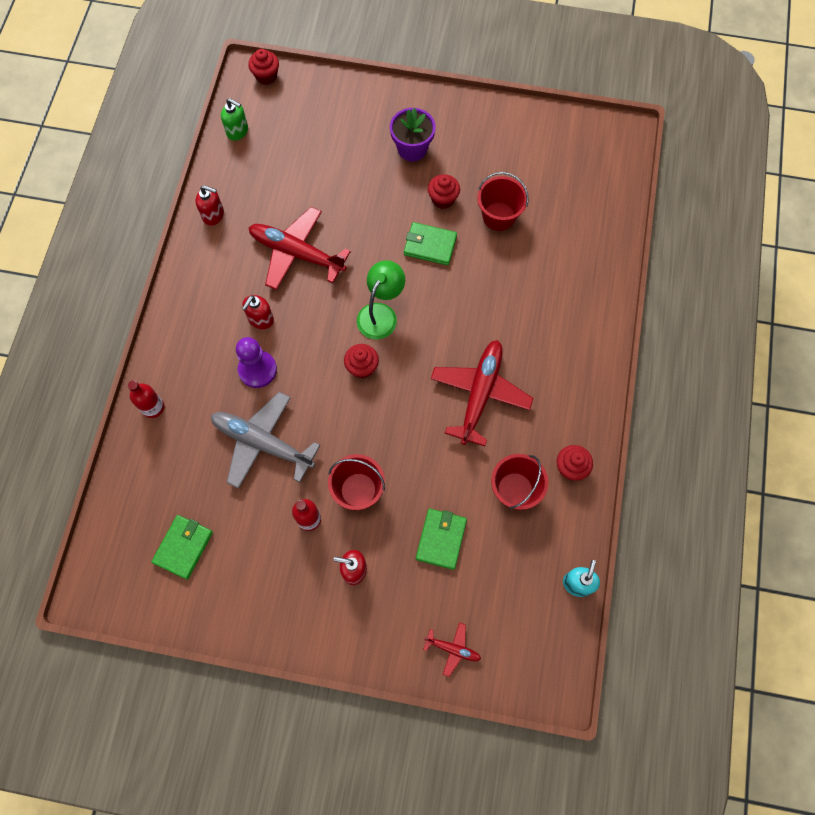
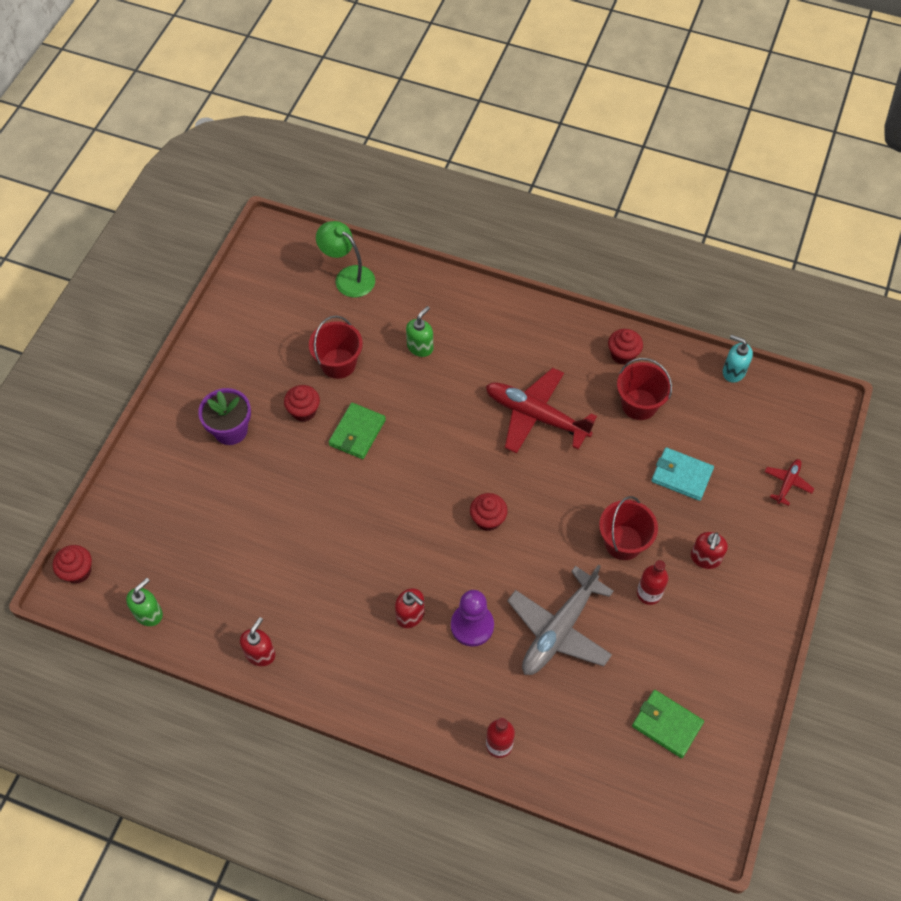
camera: 80 degrees left, 10 degrees down
red plane [248,207,351,290] -> none
green lamp [357,260,405,339] -> green lamp moved to [316,221,375,297]
green wallet [416,509,467,570] -> turquoise wallet [651,447,714,501]
none -> green soap dispenser [406,306,433,357]

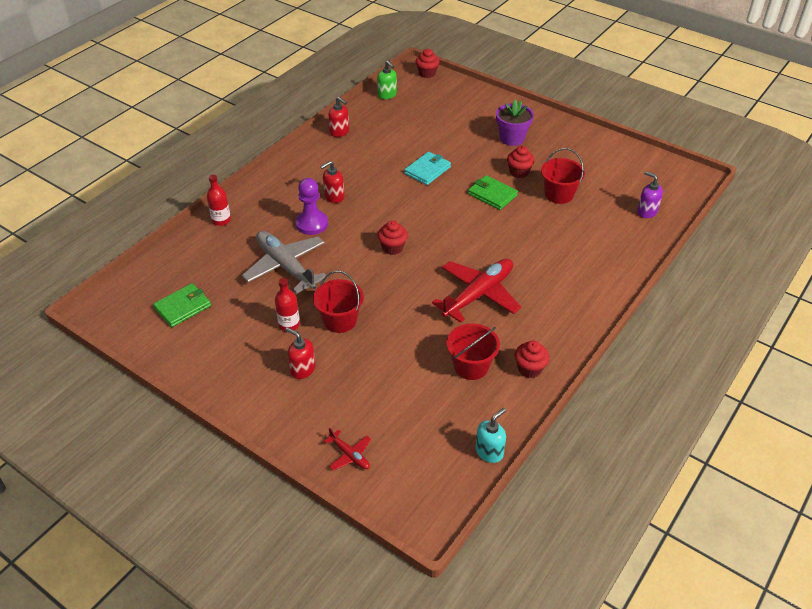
camera: 105 degrees right, 15 degrees down
green lamp [316,221,375,297] -> purple soap dispenser [637,171,663,218]
green soap dispenser [406,306,433,357] -> none
turquoise wallet [651,447,714,501] -> turquoise wallet moved to [404,152,451,185]

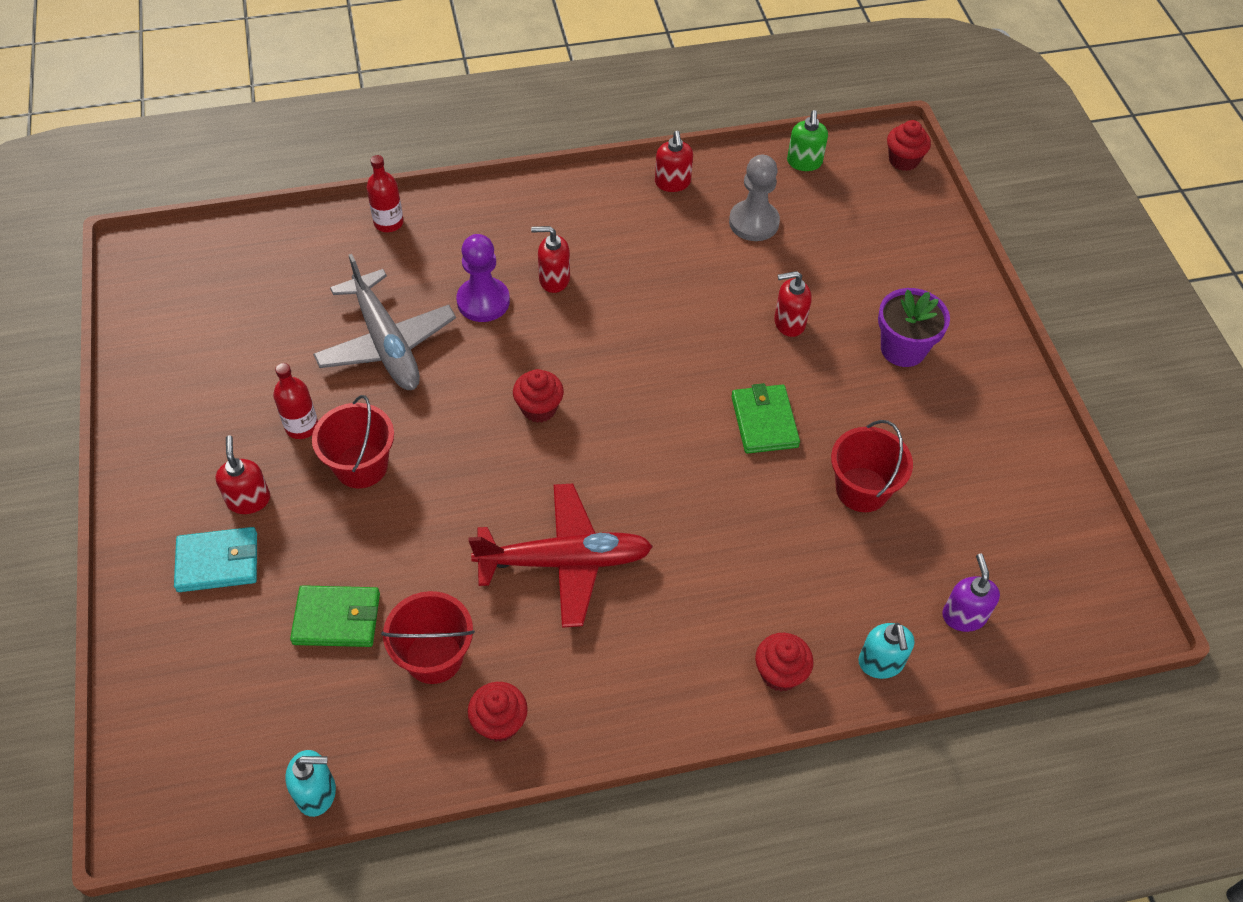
camera: 40 degrees right, 10 degrees up
green wallet [153,283,211,327] -> green wallet moved to [290,585,380,647]
grey plane [242,231,326,294] -> grey plane turned 150 degrees clockwise [313,254,456,390]
red plane [324,428,371,471] -> none
turquoise wallet [404,152,451,185] -> turquoise wallet moved to [174,527,257,592]
red cupcake [507,146,535,178] -> red cupcake moved to [755,633,814,691]
none -> grey pawn [729,154,780,241]
none -> red soap dispenser [774,271,812,337]
none -> turquoise soap dispenser [858,623,914,679]

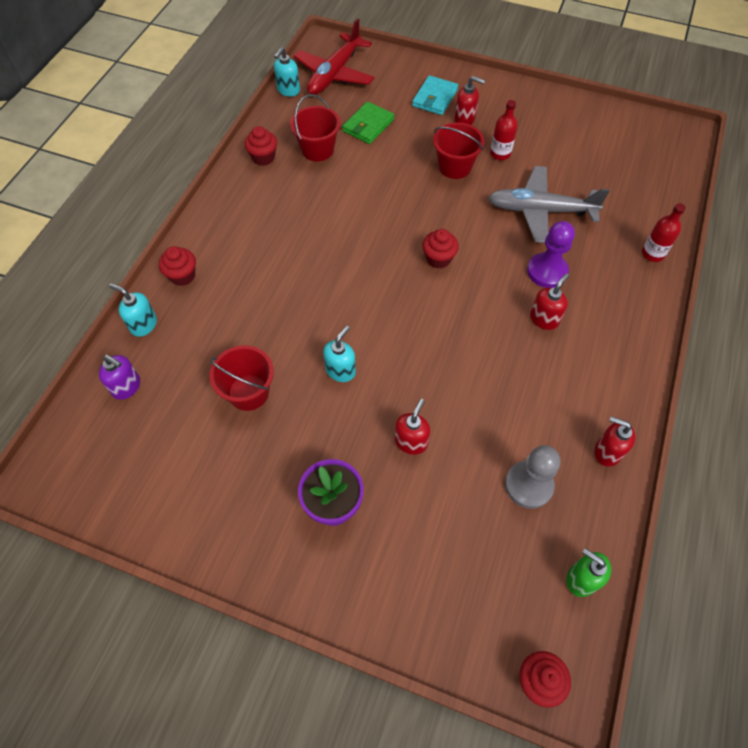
camera: 125 degrees right, 5 degrees up
red plane [469,484,653,628] -> red plane moved to [293,18,375,95]
green wallet [731,383,800,454] -> turquoise soap dispenser [323,326,356,382]

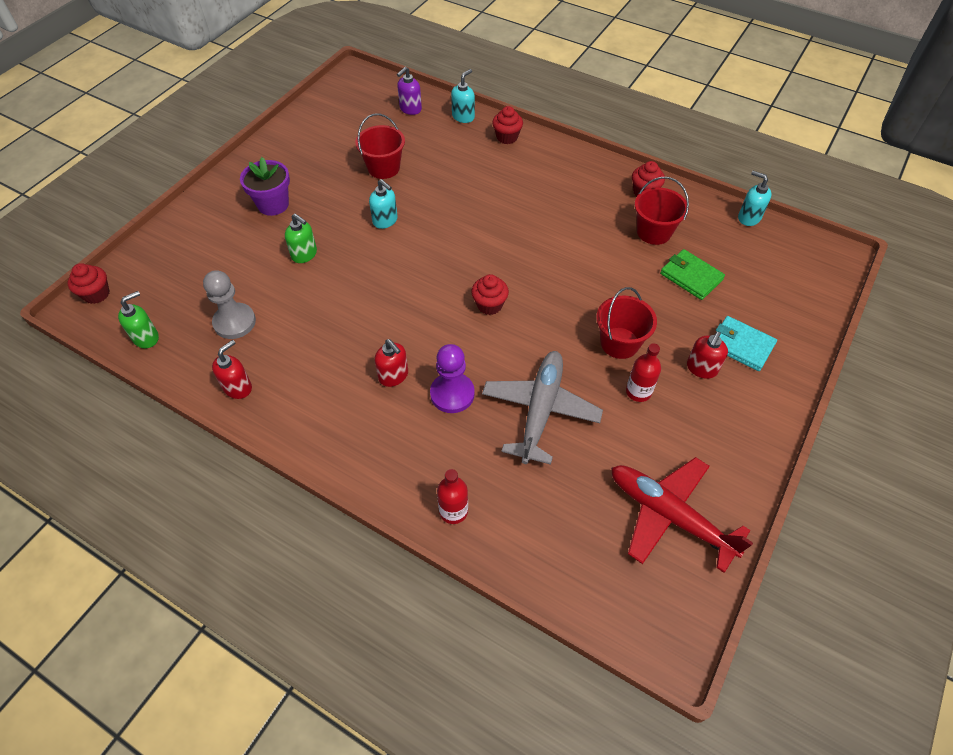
camera: 100 degrees right, 5 degrees down
red plane [293,18,375,95] -> red plane moved to [611,457,753,573]
red soap dispenser [395,399,430,455] -> green soap dispenser [285,214,317,263]

